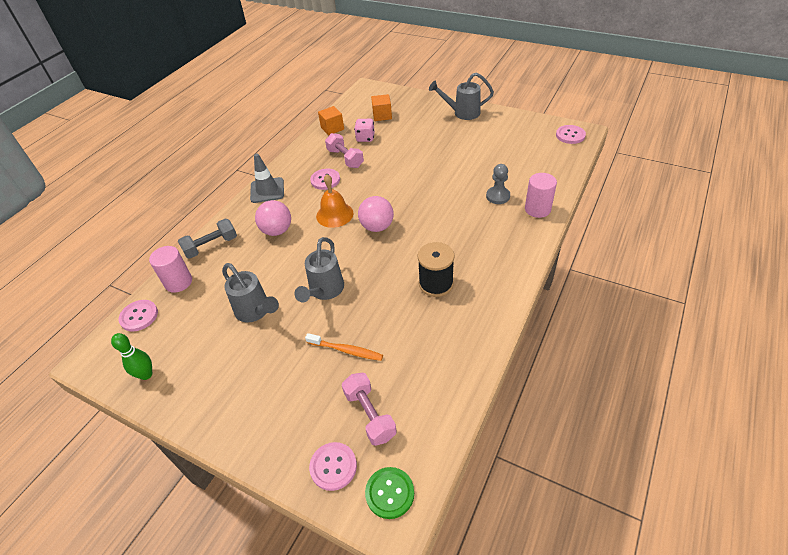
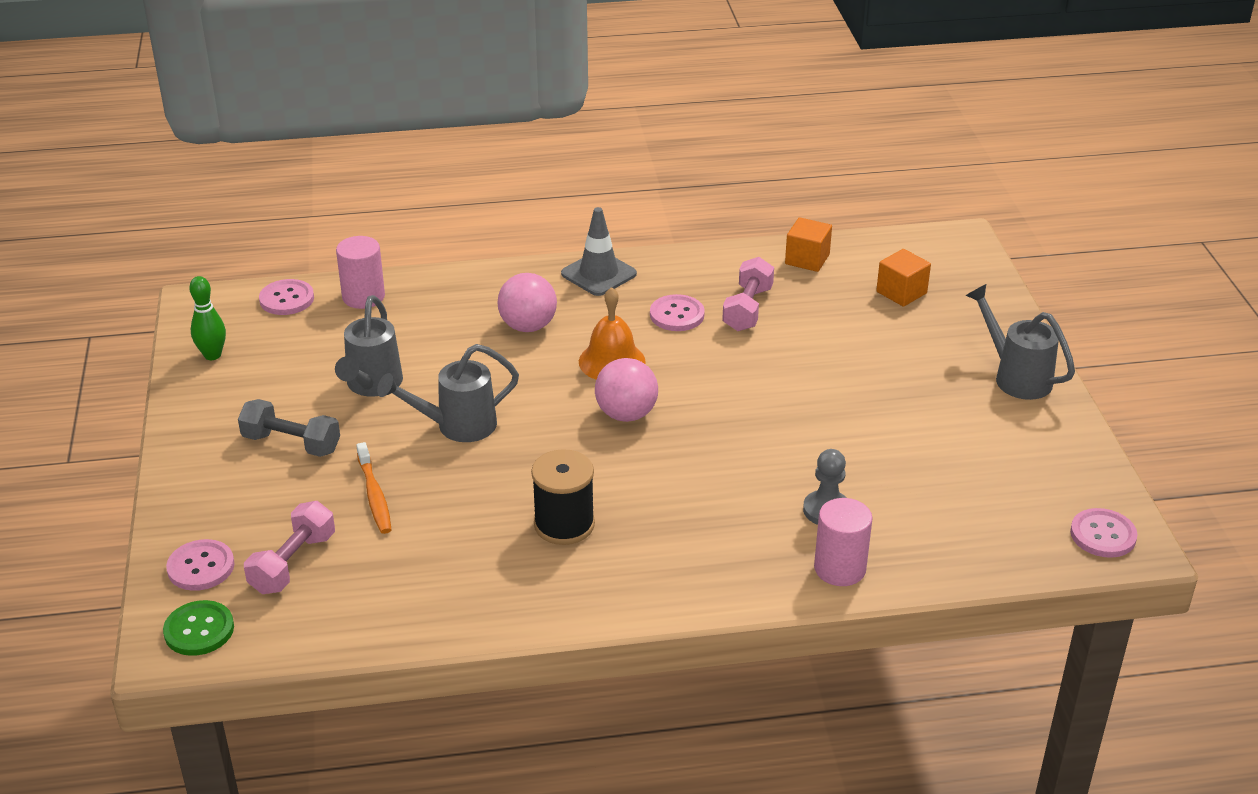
camera: 50 degrees right, 10 degrees down
grey dumbbell [178,219,237,259] -> grey dumbbell moved to [238,399,340,457]
pink dice [354,119,375,142] -> none

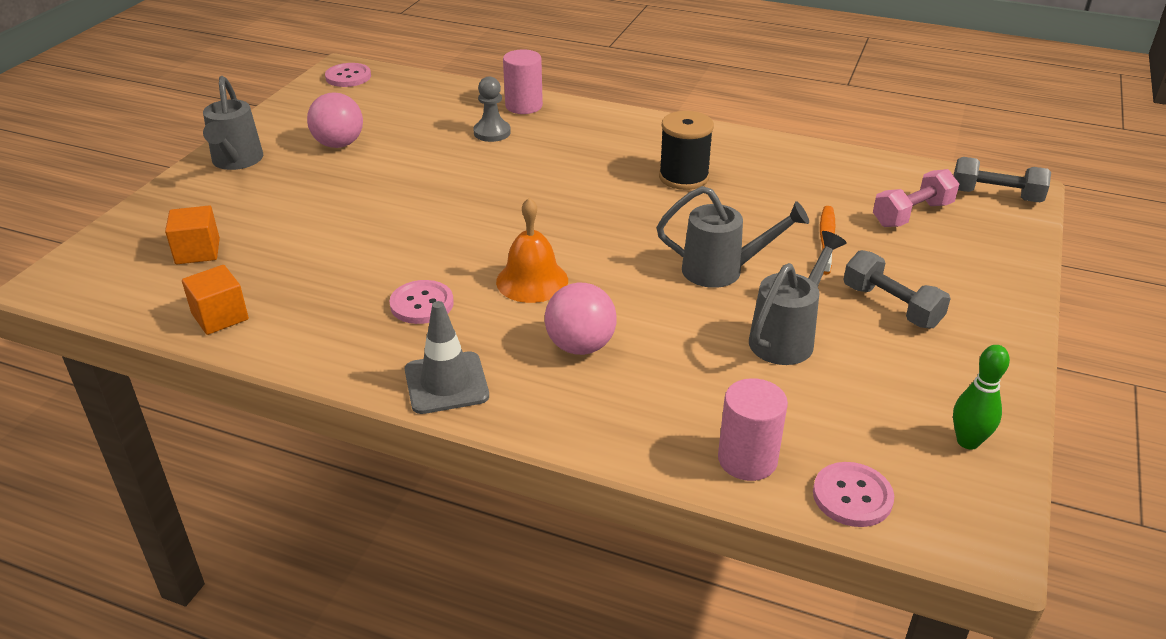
camera: 150 degrees left, 0 degrees up
green button [163,600,234,656] -> grey dumbbell [954,157,1051,202]
pink button [166,539,235,591] -> none
pink ball [595,358,658,422] -> pink ball moved to [307,93,363,148]
pink dumbbell [722,257,774,331] -> none

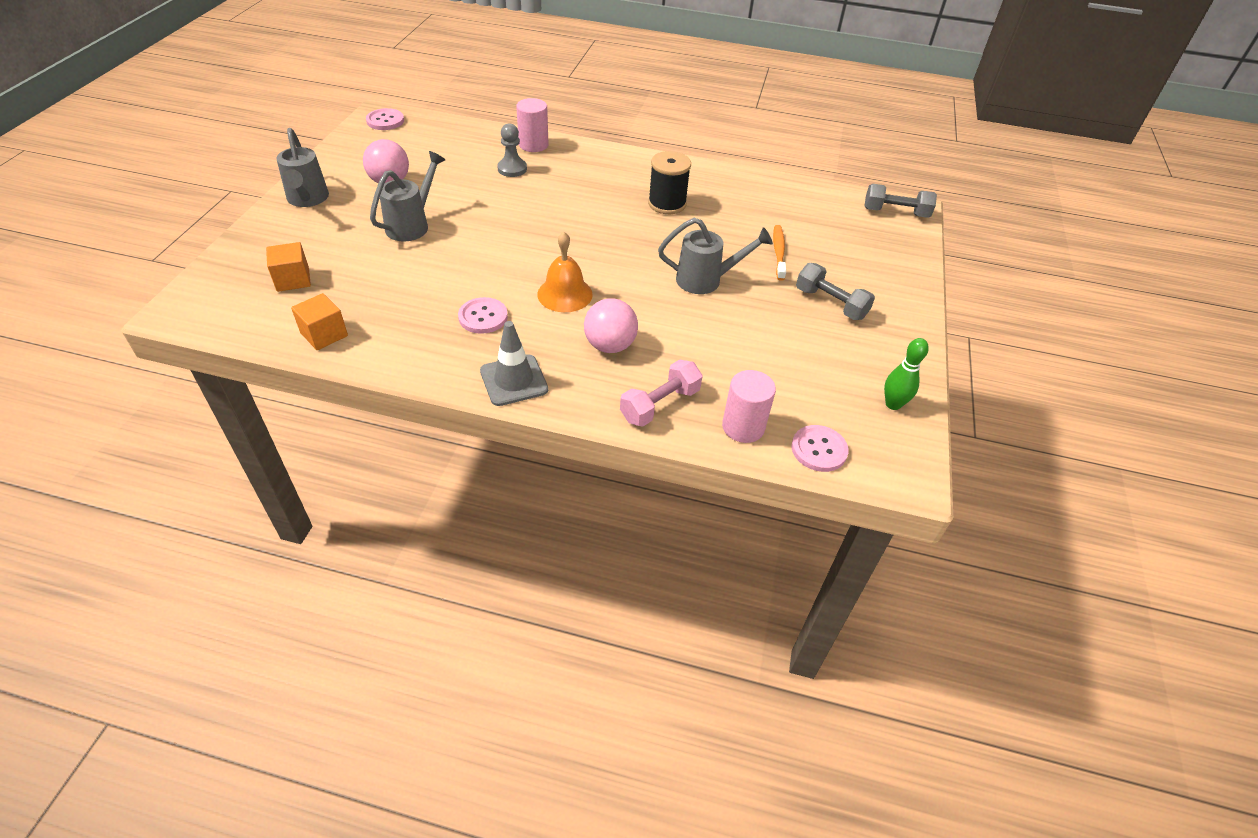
camera: 10 degrees left, 10 degrees up
grey watering can [749,231,847,365] -> grey watering can moved to [370,151,445,241]
pink dumbbell [873,169,959,227] -> pink dumbbell moved to [620,359,703,427]

